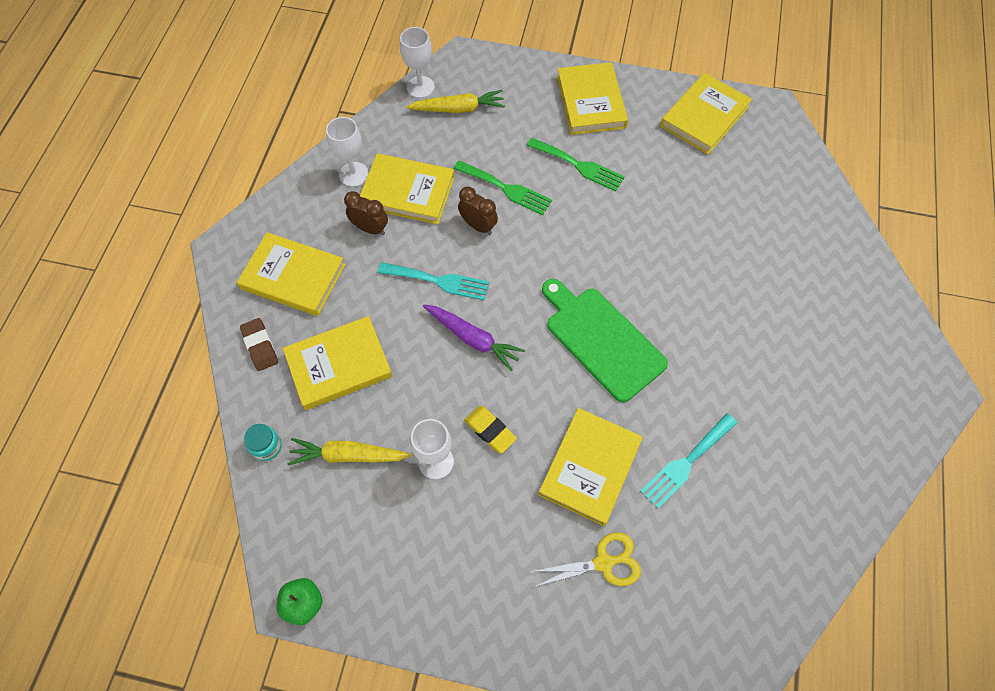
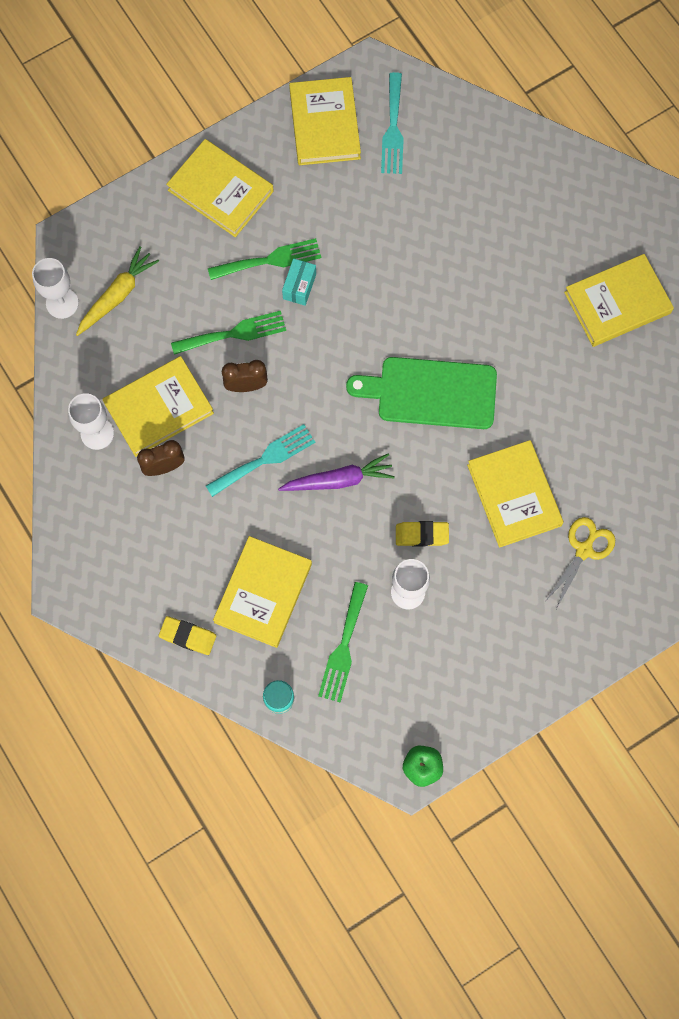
camera: 45 degrees left, 10 degrees up
yellow book [237,232,345,316] -> yellow book moved to [564,254,674,347]
brown eraser [240,318,278,371] -> yellow eraser [159,616,216,655]
yellow carrot [288,438,412,465] -> green fork [318,582,368,702]
turquoise fork [640,413,737,509] -> turquoise fork moved to [381,72,404,174]
none -> turquoise box [282,258,316,306]

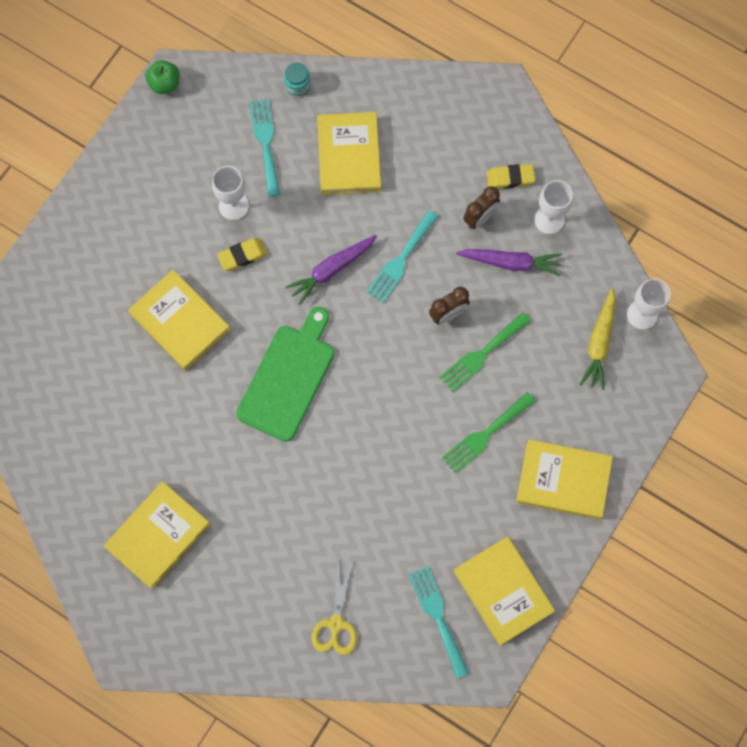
camera: 155 degrees right, 0 degrees up
yellow book [102,356,214,457] -> purple carrot [456,249,562,276]
yellow eraser [159,616,216,655] -> yellow eraser moved to [487,164,535,189]
turquoise box [282,258,316,306] -> none
green fork [318,582,368,702] -> turquoise fork [249,99,280,197]
green cutting board [346,357,497,429] -> green cutting board turned 45 degrees counterclockwise [236,307,334,442]
yellow scissors [546,517,615,609] -> yellow scissors moved to [312,561,357,655]

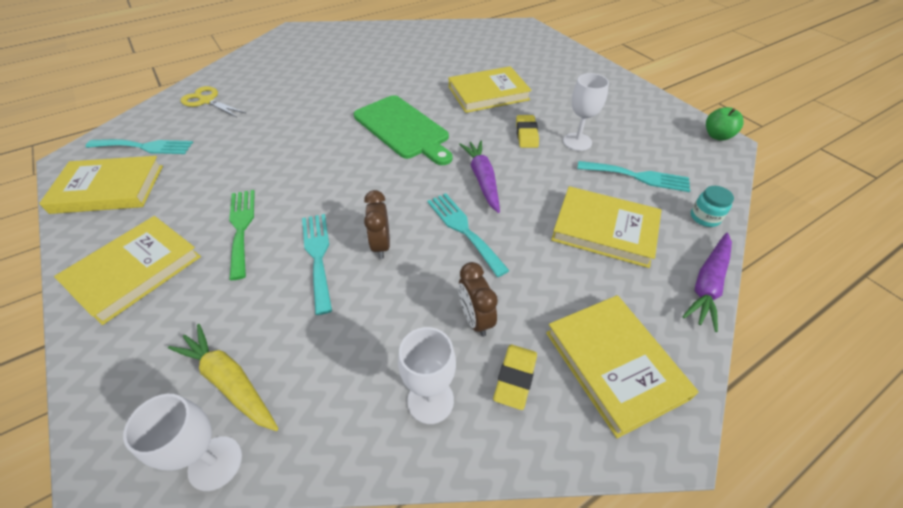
camera: 115 degrees right, 25 degrees down
yellow book [104,481,210,589] -> yellow book moved to [546,295,699,438]
green fork [439,312,531,392] -> turquoise fork [302,214,332,315]
purple carrot [456,249,562,276] -> purple carrot moved to [682,233,732,332]

